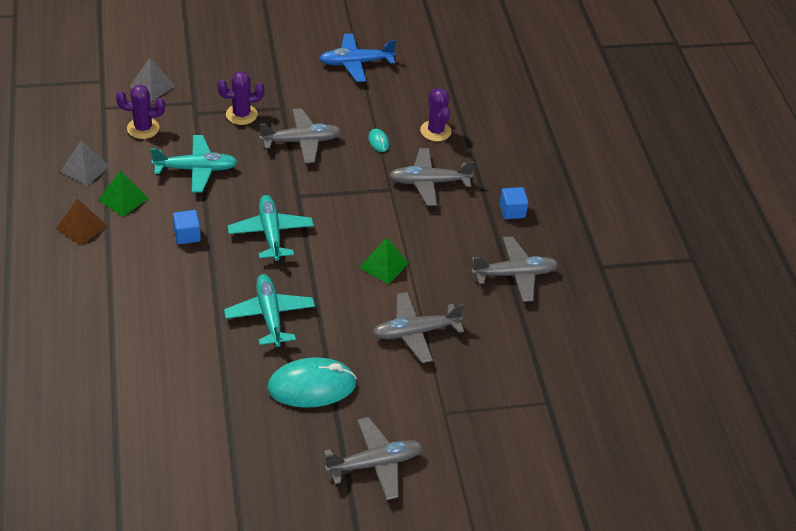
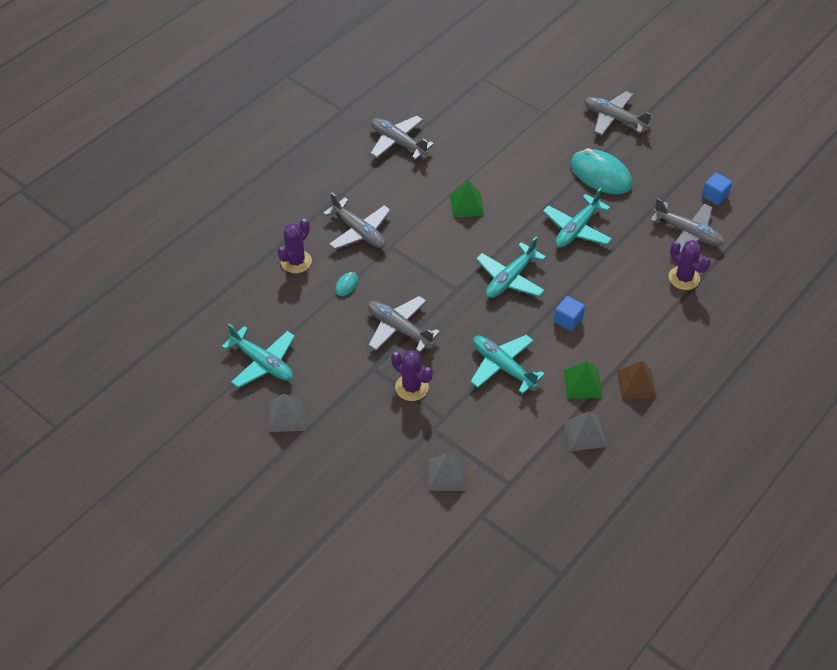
camera: 125 degrees left, 5 degrees up
purple cactus [116,84,165,139] -> purple cactus moved to [669,240,711,290]
blue plane [319,33,396,82] -> turquoise plane [221,324,295,388]
grey plane [372,292,465,363] -> grey plane moved to [650,198,725,253]
blue cube [499,187,529,219] -> blue cube moved to [702,172,733,205]
none -> grey pyramid [269,393,305,432]

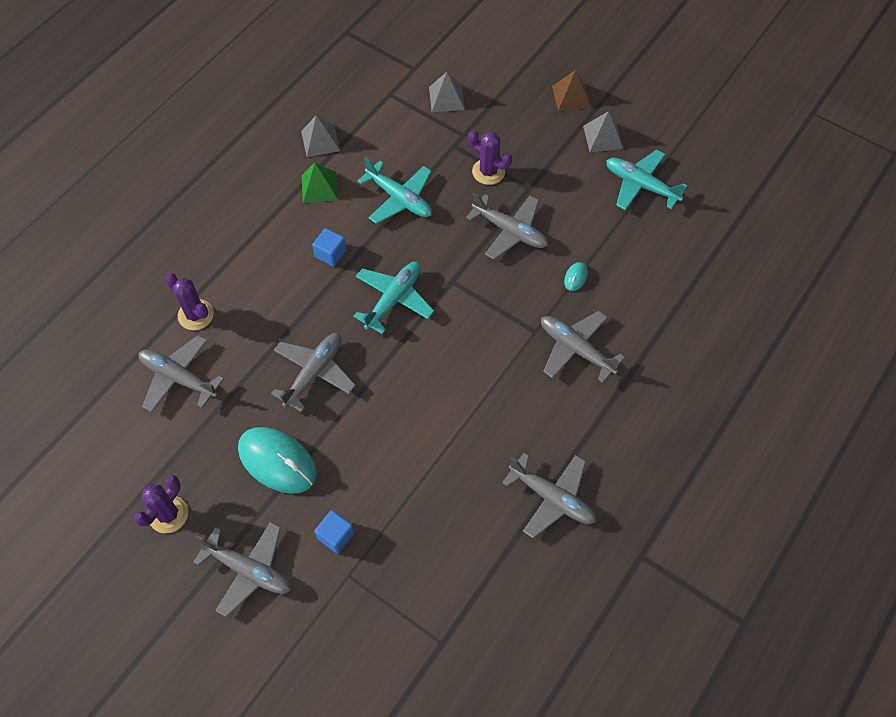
camera: 175 degrees right, 10 degrees up
purple cactus [278,219,312,273] -> purple cactus moved to [134,475,188,533]
green pyramid [450,181,484,218] -> none
turquoise plane [543,188,612,248] -> grey plane [271,333,356,412]
brown pyramid [617,361,657,399] -> brown pyramid moved to [552,70,591,111]
blue cube [702,172,733,205] -> blue cube moved to [314,510,354,554]

